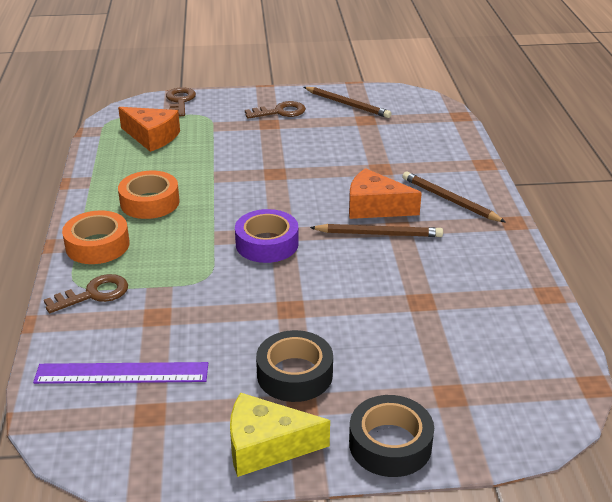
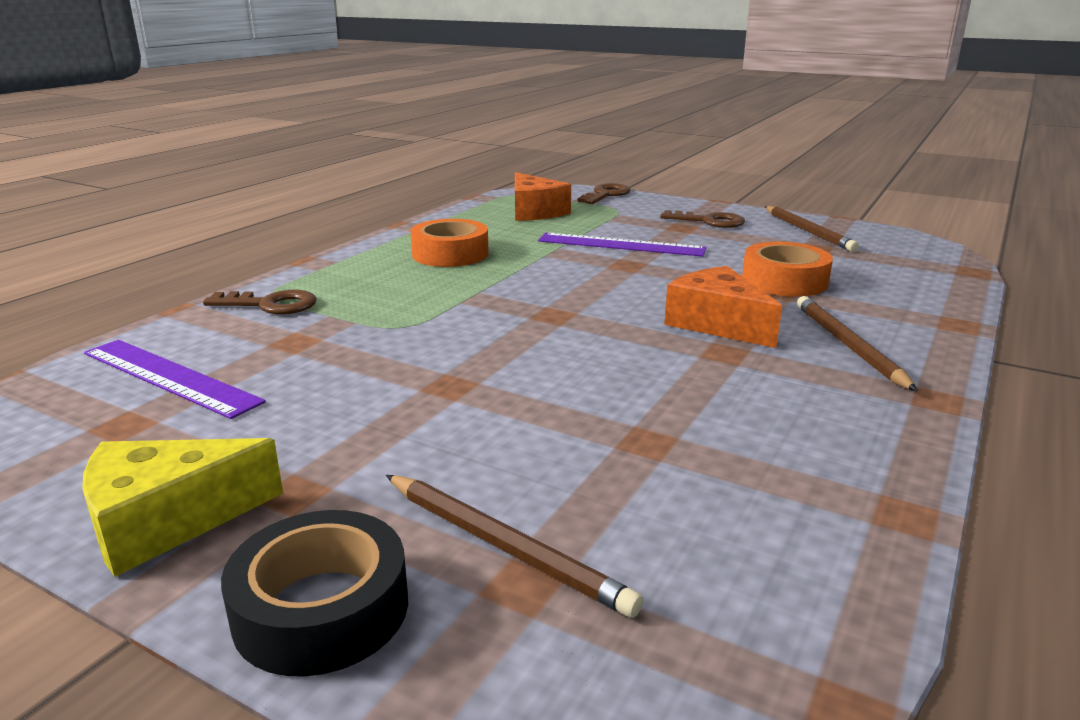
camera: 35 degrees right, 10 degrees down
orange tape [62,210,130,264] -> orange tape moved to [742,242,833,297]
yellow cheese [230,392,330,477] -> yellow cheese turned 60 degrees counterclockwise [82,438,283,577]
purple tape [235,209,299,263] -> none
black tape [256,330,333,402] -> none
brown pencil [310,224,443,237] -> brown pencil moved to [386,475,644,618]
none -> purple ruler [538,233,707,257]

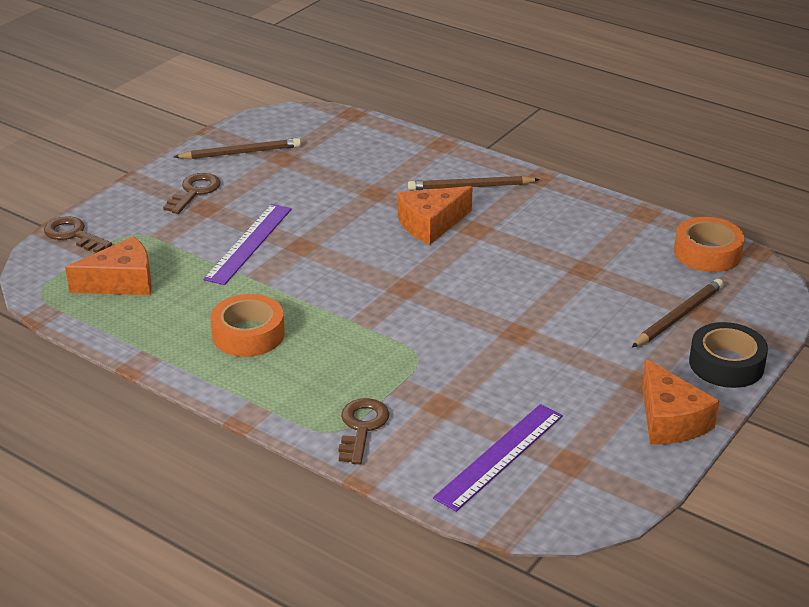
camera: 85 degrees left, 10 degrees up
yellow cheese [82,438,283,577] -> orange cheese [642,359,719,445]
orange tape [742,242,833,297] -> orange tape moved to [674,217,745,272]

